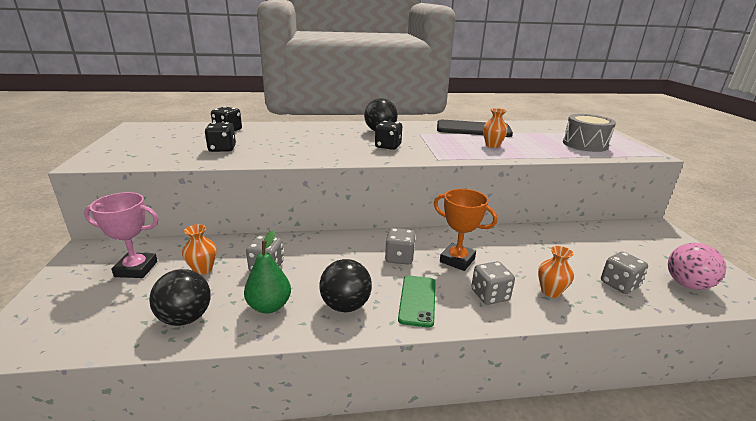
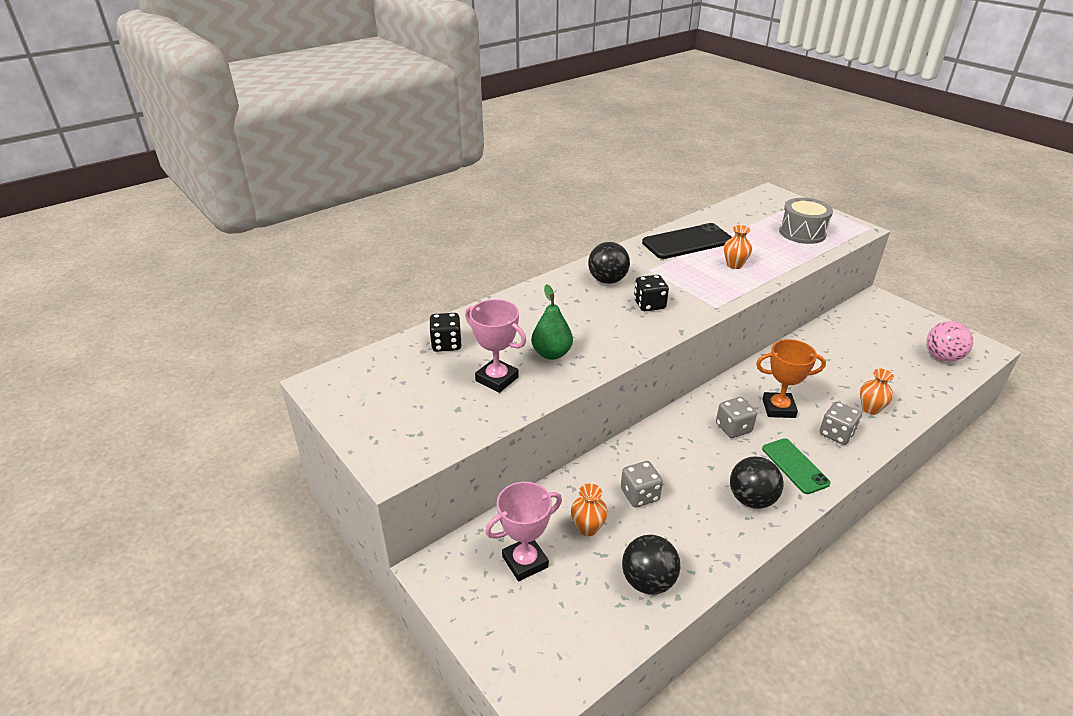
camera: 30 degrees left, 10 degrees up
black dice [205,122,236,152] -> pink trophy [465,299,526,393]
green pear [244,230,291,313] -> green pear moved to [531,284,573,360]
grey dice [601,252,648,294] -> none

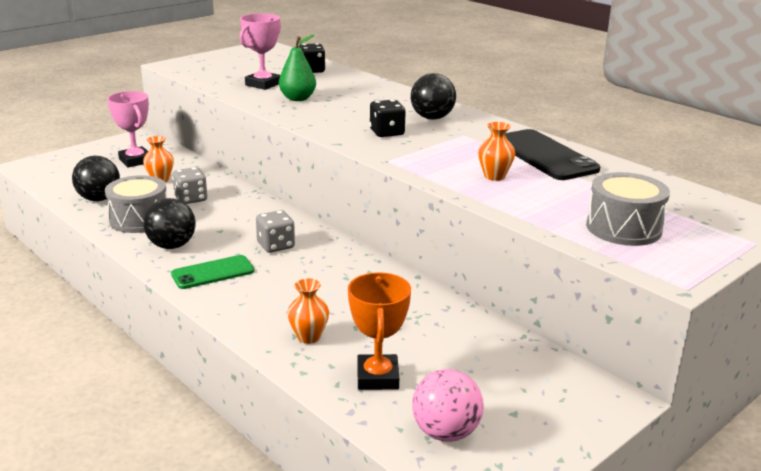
camera: 85 degrees right, 10 degrees down
orange trophy [756,339,826,418] -> orange trophy moved to [348,272,411,390]
grey dice [820,402,862,445] -> none
none -> grey drum [105,175,167,233]

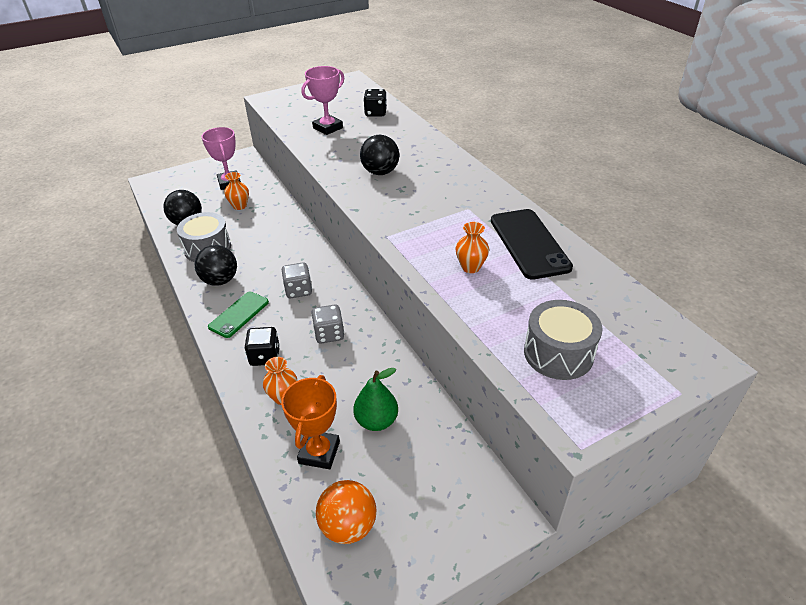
camera: 15 degrees right, 15 degrees up
green phone [171,255,254,289] -> green phone turned 45 degrees counterclockwise [208,292,269,338]
grey dice [172,167,207,204] -> grey dice moved to [311,304,344,344]
green pear [279,35,316,101] -> green pear moved to [353,368,398,431]
black dice [370,100,406,137] -> black dice moved to [244,327,280,366]
black ball [411,73,456,119] -> black ball moved to [360,135,399,175]
pink ball [412,369,484,442] -> orange ball [316,480,376,544]

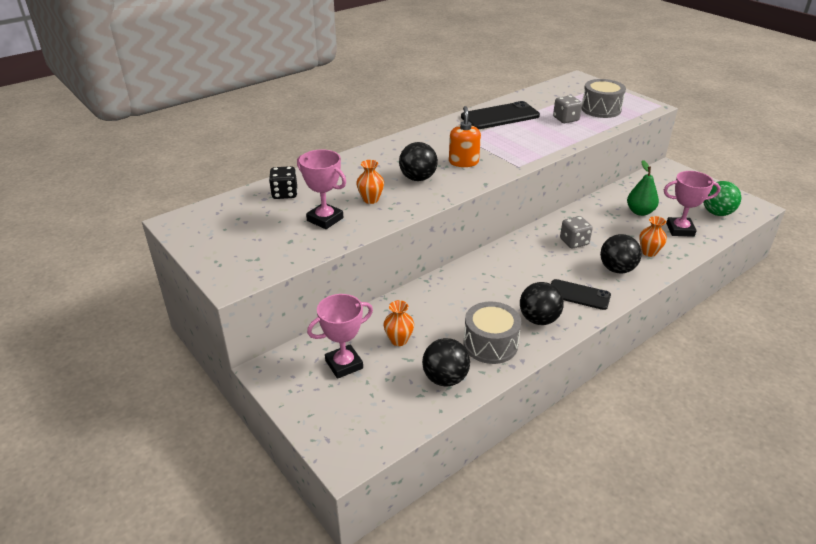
camera: 100 degrees left, 5 degrees down
green phone [208,292,269,338] -> black phone [551,279,611,310]
black dice [244,327,280,366] -> black ball [600,234,642,274]
orange trophy [281,375,340,469] -> pink trophy [664,171,721,237]
grey dice [282,263,312,298] -> grey dice moved to [553,95,582,123]
orange ball [316,480,376,544] -> green ball [703,181,741,216]
orange vase [456,222,489,273] -> orange vase moved to [356,160,384,204]
none -> orange soap dispenser [449,106,481,167]

